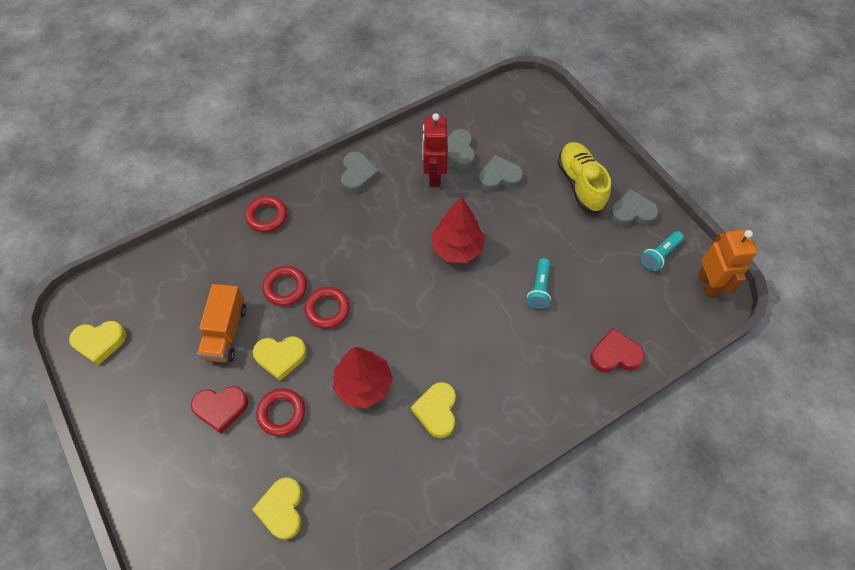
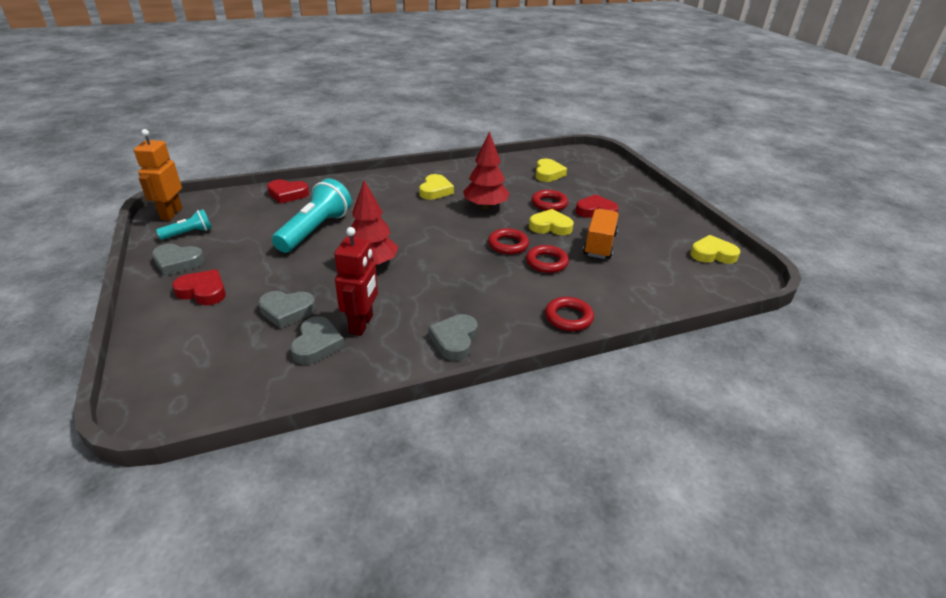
camera: 170 degrees left, 25 degrees down
turquoise flashlight [527,258,551,309] -> turquoise flashlight [272,178,352,253], size x1.94
yellow shoe [557,142,611,213] -> red heart [172,269,226,305]

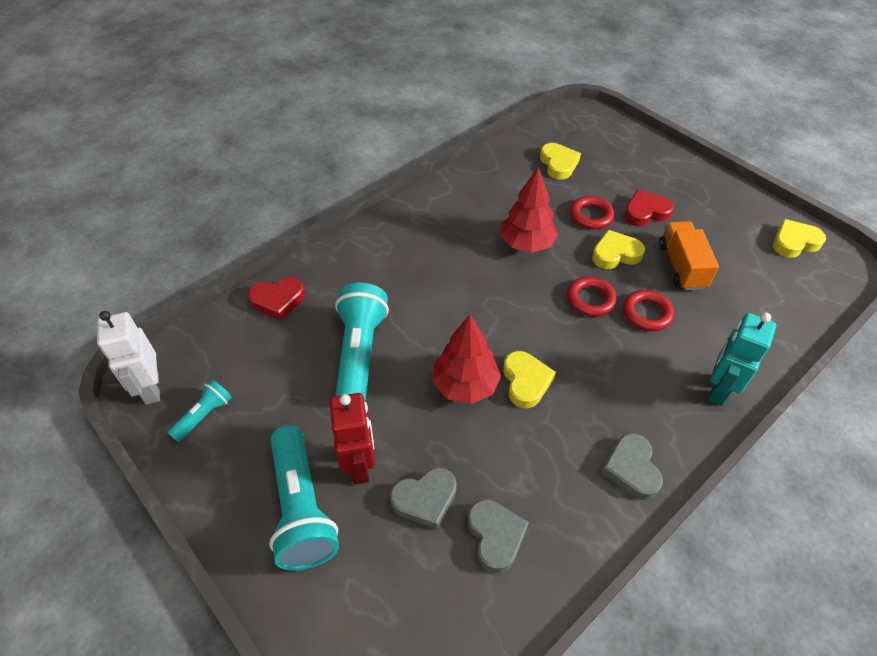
camera: 20 degrees left, 15 degrees up
orange robot [134,129,182,220] -> white robot [97,311,160,405]
grey heart [152,244,205,276] -> none
red heart [172,269,226,305] -> turquoise flashlight [269,425,339,571]
red robot [334,227,378,336] -> red robot moved to [330,393,375,485]
yellow heart [419,174,454,200] -> yellow heart moved to [503,351,556,408]
red ring [545,297,594,331] -> turquoise robot [708,312,776,406]

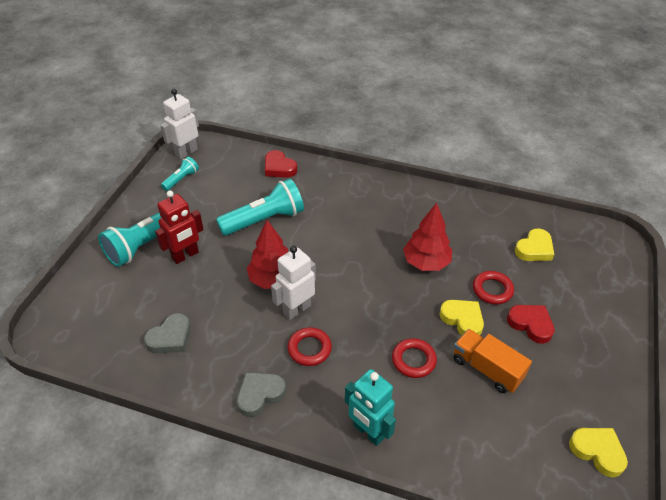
camera: 60 degrees right, 5 degrees down
turquoise flashlight [168,379,232,442] -> turquoise flashlight turned 60 degrees counterclockwise [161,157,199,191]
grey heart [390,467,457,529] -> none
yellow heart [503,351,556,408] -> white robot [271,246,316,320]
red ring [567,277,617,317] -> red ring moved to [288,327,332,366]
orange truck [659,221,719,290] -> orange truck turned 105 degrees counterclockwise [453,329,532,393]
turquoise robot [708,312,776,406] -> turquoise robot turned 135 degrees counterclockwise [345,369,396,446]

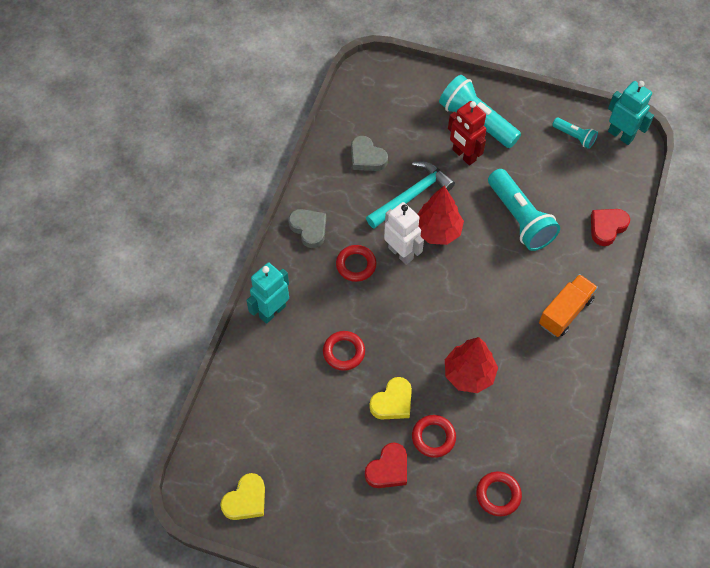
camera: 90 degrees right, 15 degrees up
white robot [160,89,199,159] -> turquoise robot [608,81,654,145]
orange truck [453,329,532,393] -> orange truck moved to [539,274,598,337]
yellow heart [515,228,554,261] -> red ring [476,472,522,516]
none -> turquoise hammer [366,161,455,229]

